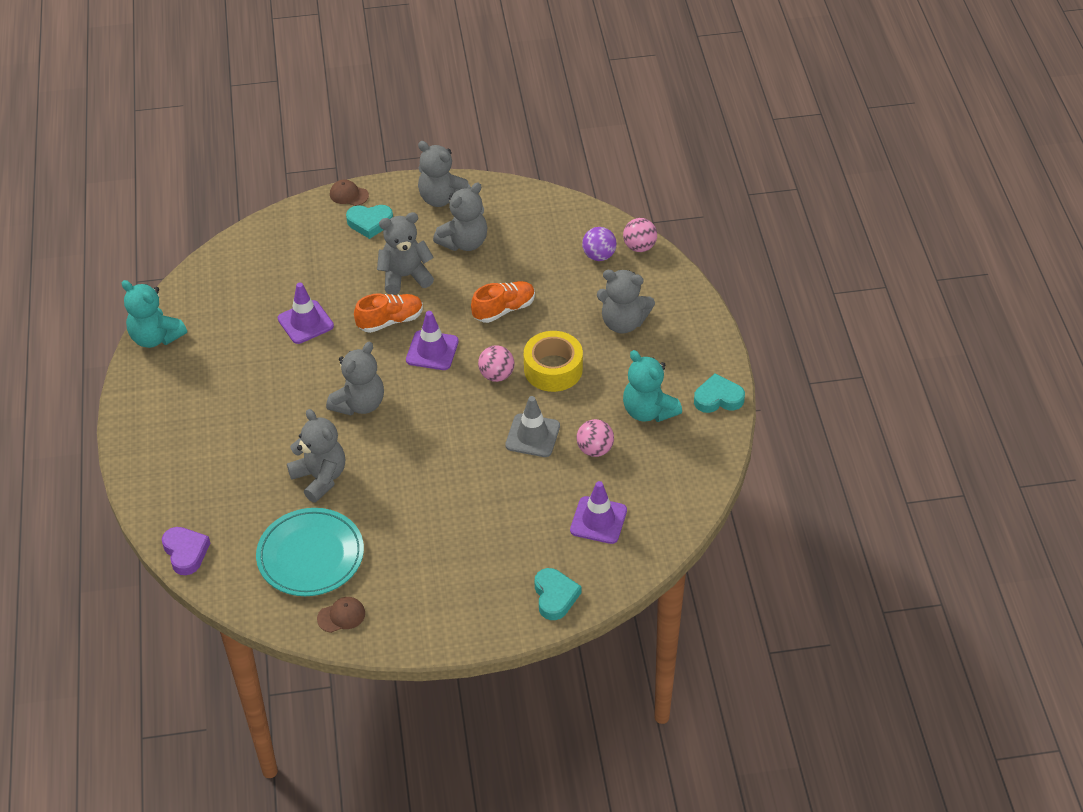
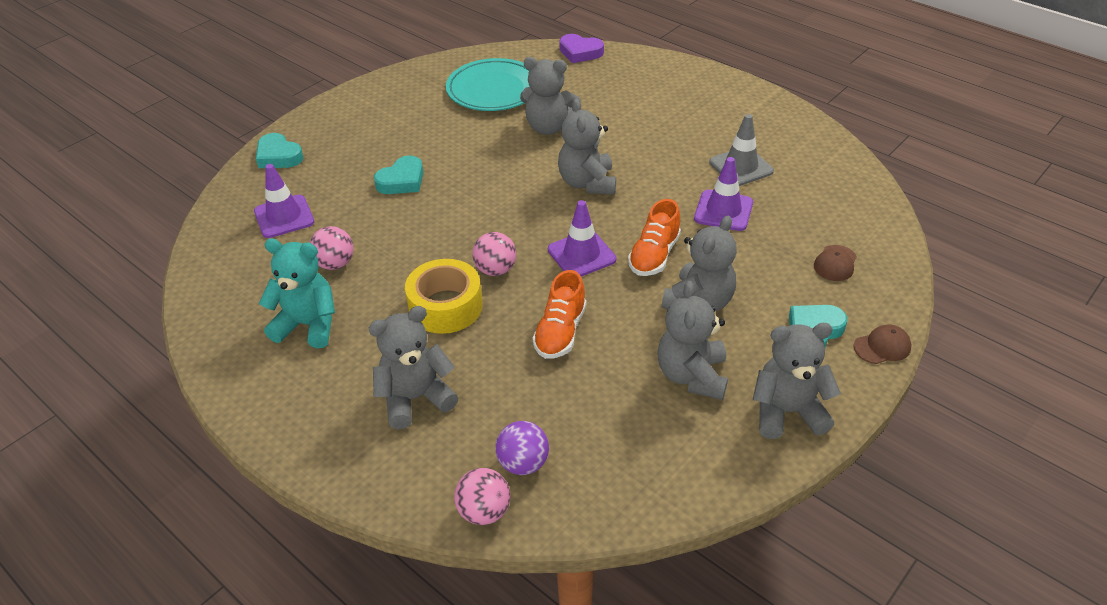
camera: 140 degrees right, 5 degrees down
turquoise teddy bear [122,280,187,348] -> none
brown cap [317,597,365,633] -> brown cap moved to [814,245,857,281]
grey traffic cone [505,396,560,457] -> grey traffic cone moved to [709,114,774,186]
turquoise heart [694,374,745,413] -> turquoise heart moved to [374,156,423,194]

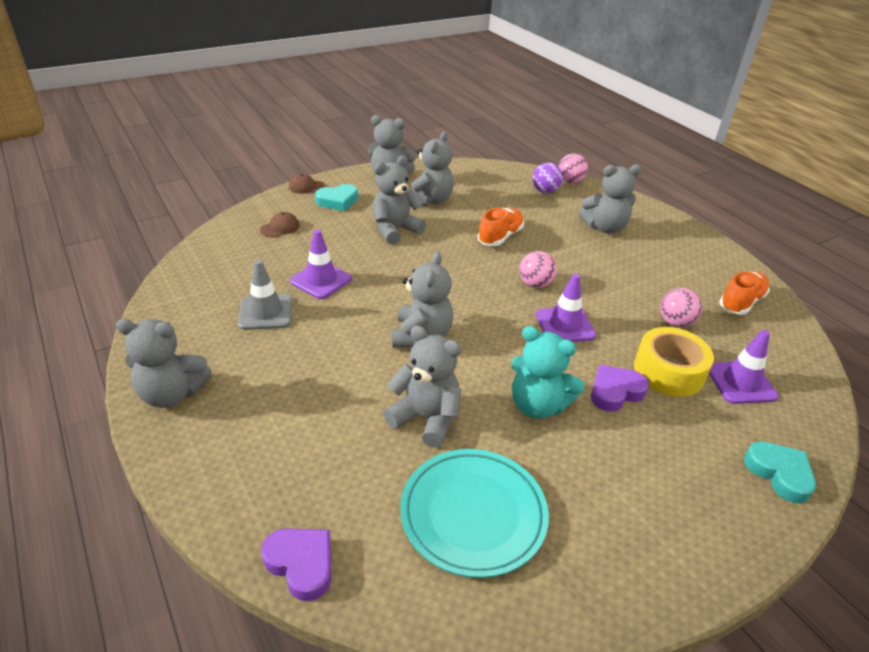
camera: 165 degrees left, 5 degrees down
turquoise teddy bear [259,239,335,348] -> turquoise teddy bear moved to [511,326,585,419]
turquoise heart [374,156,423,194] -> purple heart [591,365,649,412]
yellow tape [405,259,483,334] -> yellow tape moved to [634,327,714,397]
purple traffic cone [548,200,616,277] -> purple traffic cone moved to [536,274,596,342]
orange shoe [628,199,681,276] -> orange shoe moved to [719,271,770,315]
none -> grey teddy bear [116,319,212,408]

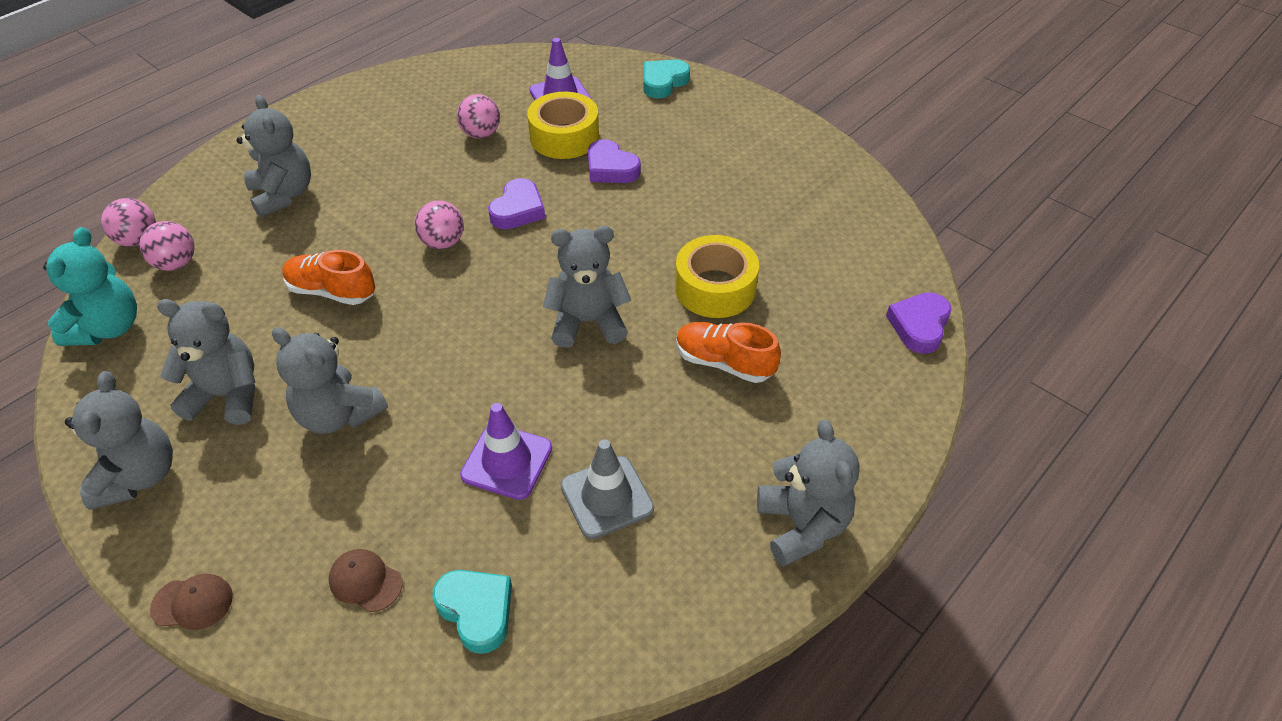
camera: 105 degrees left, 10 degrees up
brown cap [289,174,326,194] -> brown cap turned 75 degrees counterclockwise [150,574,233,630]
turquoise heart [315,184,358,211] -> turquoise heart moved to [432,570,512,654]
grey teddy bear [384,325,462,448] -> yellow tape [675,235,759,318]
turquoise plate [400,449,549,578] -> none
turquoise teddy bear [511,326,585,419] -> turquoise teddy bear moved to [43,227,137,346]
purple ball [532,163,563,193] -> pink ball [139,221,195,271]
purple traffic cone [536,274,596,342] -> purple heart [488,178,545,229]
orange shoe [719,271,770,315] -> orange shoe moved to [676,322,781,383]

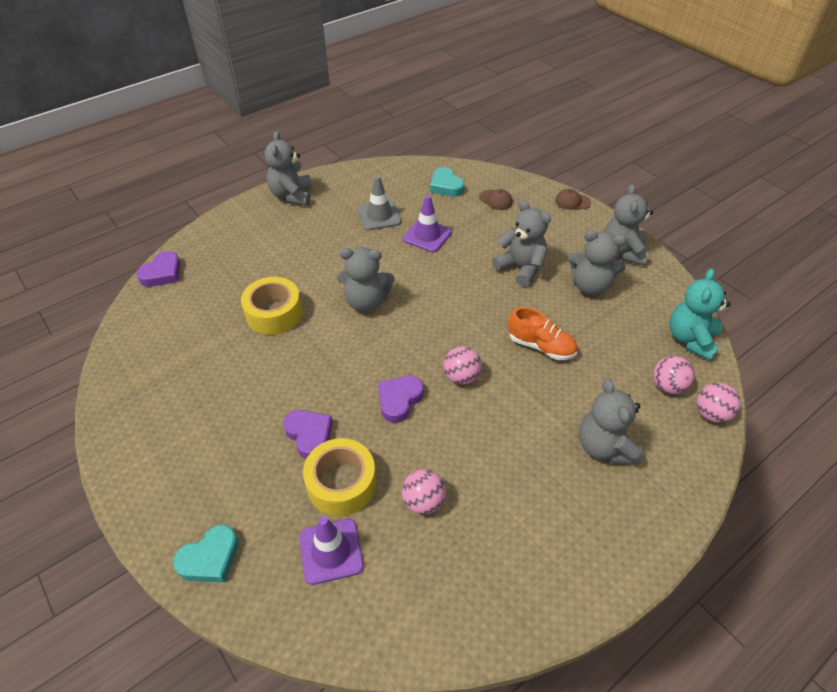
camera: 170 degrees left, 0 degrees up
orange shoe [676,322,781,383] -> none

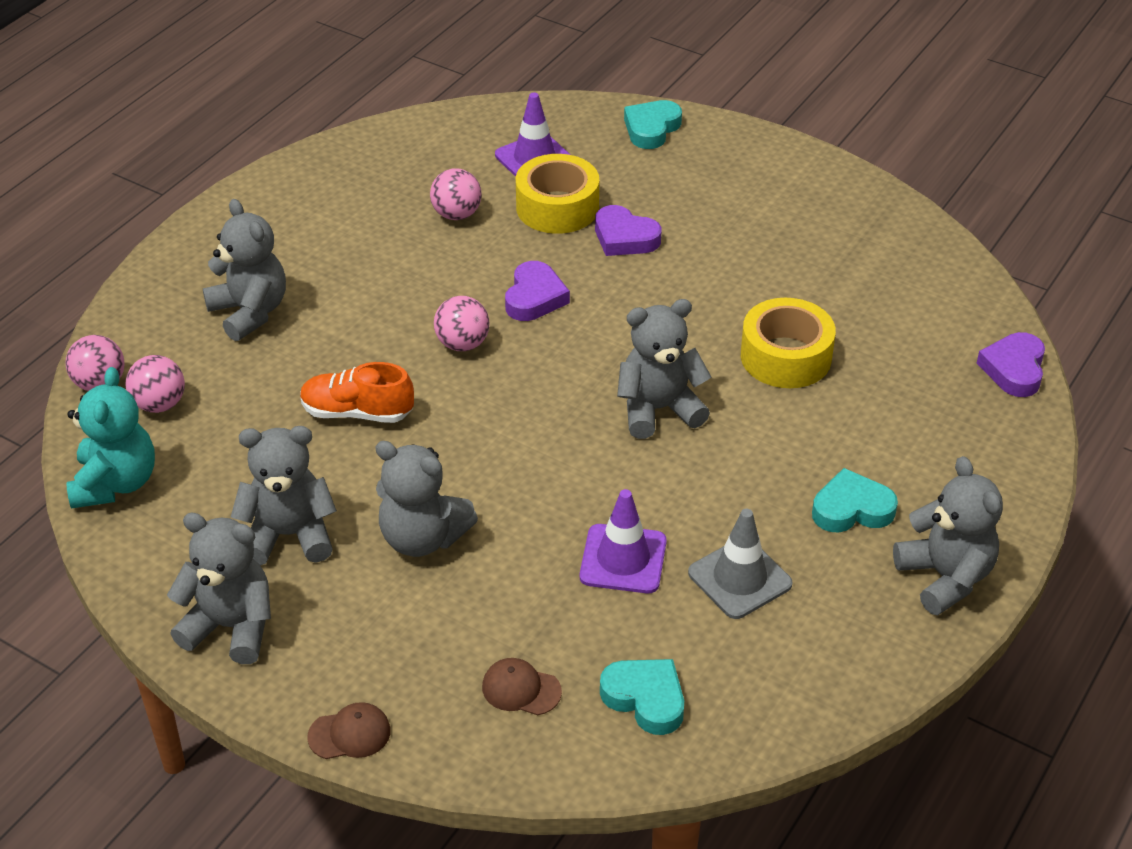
camera: 160 degrees right, 5 degrees down
grey teddy bear [604,184,653,266] -> grey teddy bear turned 60 degrees counterclockwise [167,513,271,664]
none -> turquoise heart [812,468,898,533]

